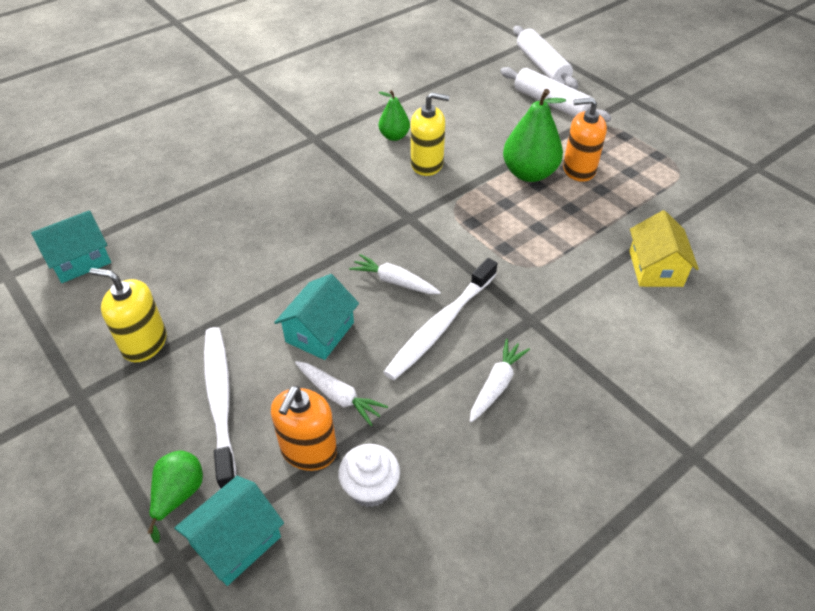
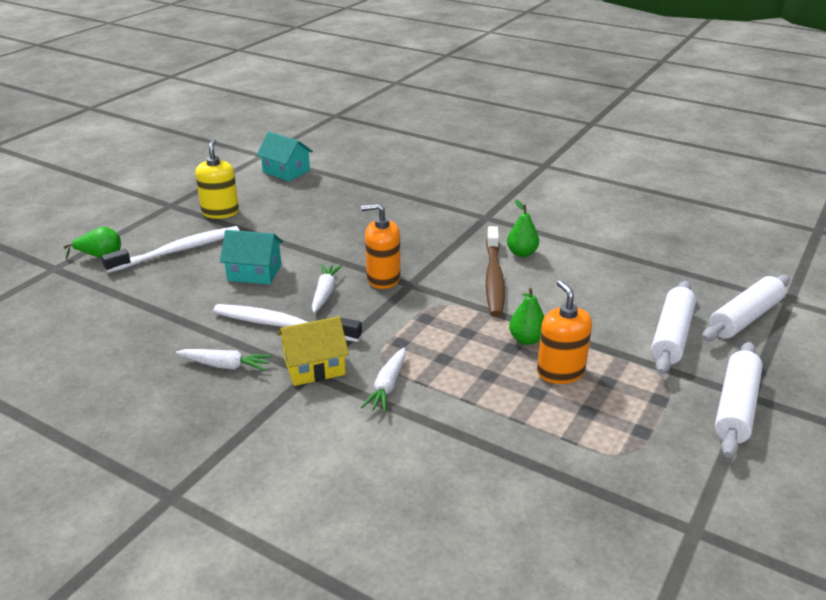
camera: 70 degrees right, 15 degrees down
turquoise house [174,476,284,586] -> none
orange soap dispenser [271,386,337,471] -> orange soap dispenser moved to [361,203,401,289]
white carrot [295,361,388,426] -> white carrot moved to [361,348,406,413]
white cupcake [338,444,400,507] -> none
yellow soap dispenser [411,92,450,176] -> brown toothbrush [486,226,505,317]
green pear [503,89,566,182] -> green pear [509,288,544,345], size x0.57
yellow house [629,210,699,287] -> yellow house moved to [277,316,349,386]
none -> white rolling pin [715,342,763,458]

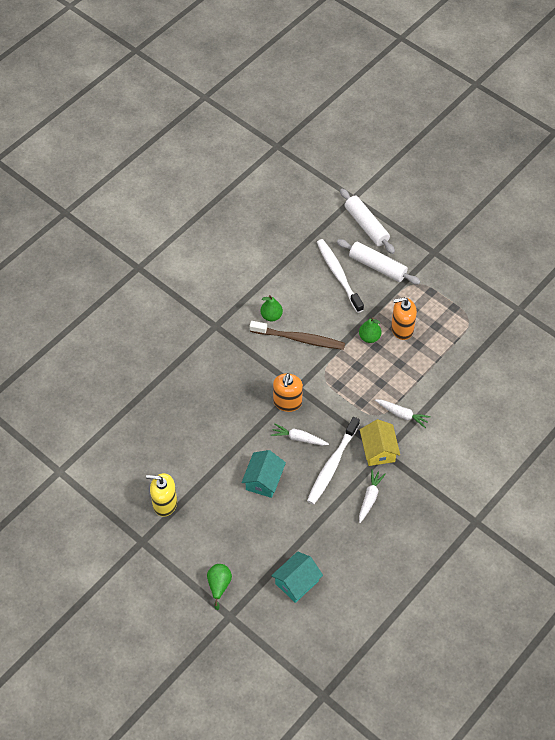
camera: 80 degrees left, 25 degrees up
white toothbrush [101,226,239,273] -> white toothbrush moved to [317,239,364,313]
turquoise house [257,132,313,181] -> turquoise house moved to [271,551,323,603]
white rolling pin [715,342,763,458] -> none

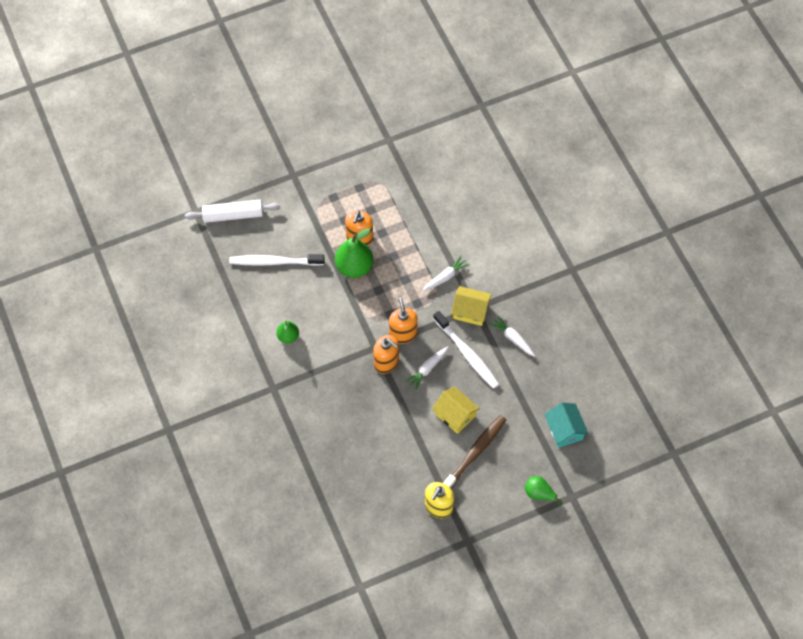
camera: 65 degrees left, 5 degrees up
turquoise house [242,450,286,498] -> yellow house [432,387,480,434]
brown toothbrush [250,321,345,350] -> brown toothbrush moved to [443,415,506,489]
white rolling pin [337,239,420,284] -> none
green pear [359,317,381,343] -> green pear [335,228,373,278], size x1.74
none -> orange soap dispenser [389,298,418,344]

